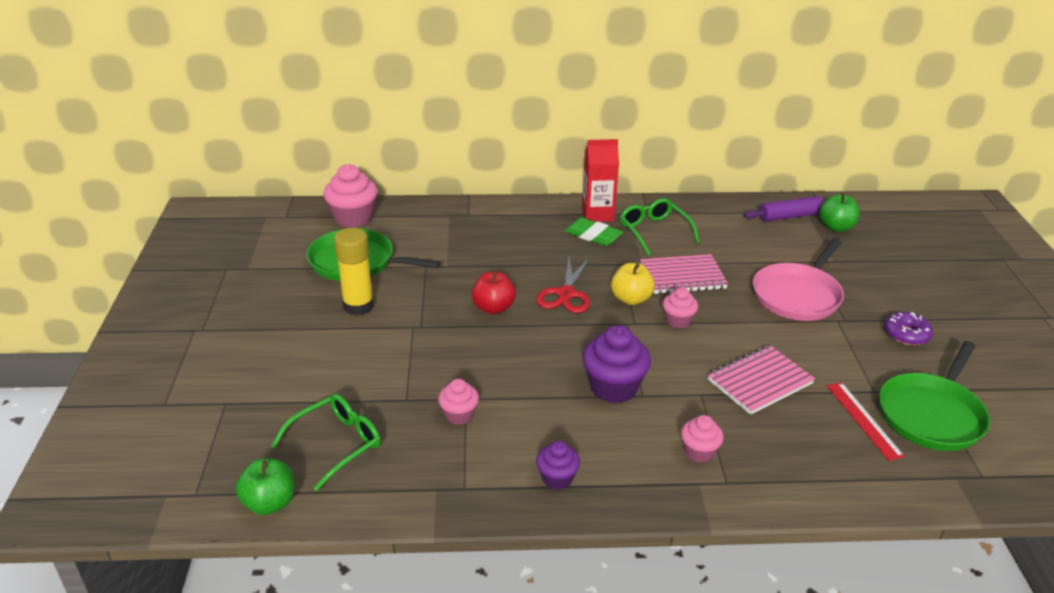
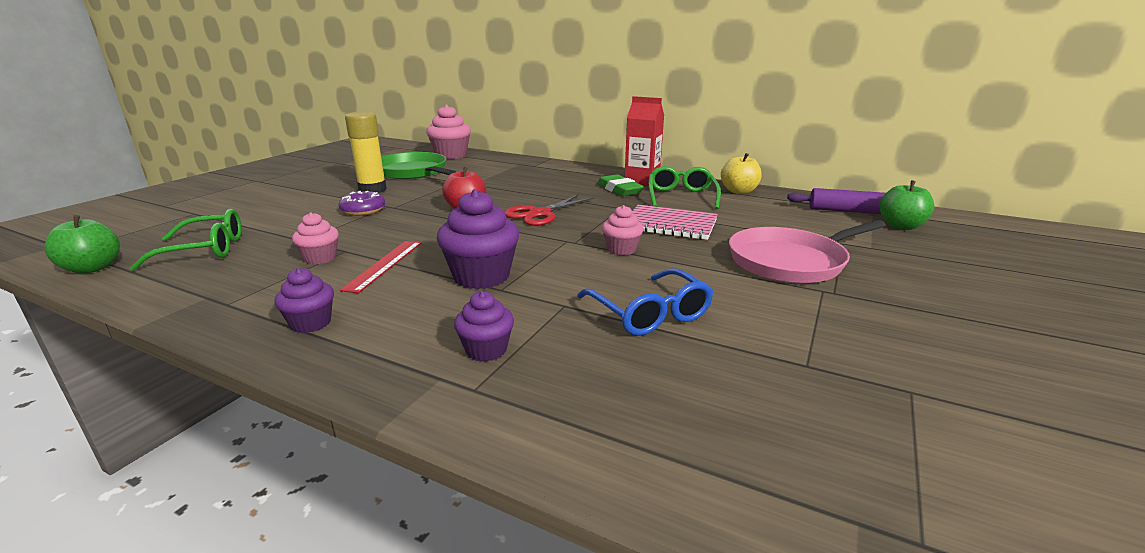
camera: 30 degrees right, 10 degrees down
yellow apple [611,263,655,305] -> yellow apple moved to [721,153,762,194]
pink cupcake [681,415,724,463] -> purple cupcake [454,291,514,362]
pink notebook [707,345,815,415] -> blue glasses [577,269,713,336]
red ruler [827,382,905,461] -> red ruler moved to [340,241,421,293]
green pan [879,341,990,451] -> none
purple donut [884,312,933,346] -> purple donut moved to [339,191,385,216]

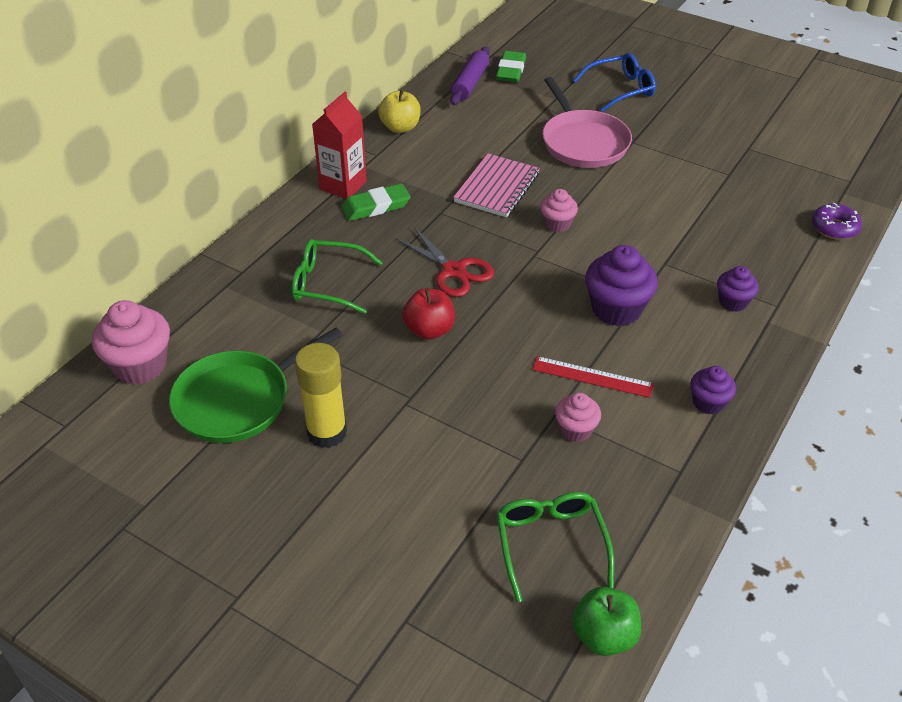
camera: 85 degrees left, 20 degrees up
purple donut [339,191,385,216] -> purple donut moved to [812,203,862,240]
blue glasses [577,269,713,336] -> blue glasses moved to [573,53,656,112]
green glasses [649,166,721,209] -> green glasses moved to [292,239,383,314]
green apple [880,181,935,230] -> green eraser [496,51,526,82]

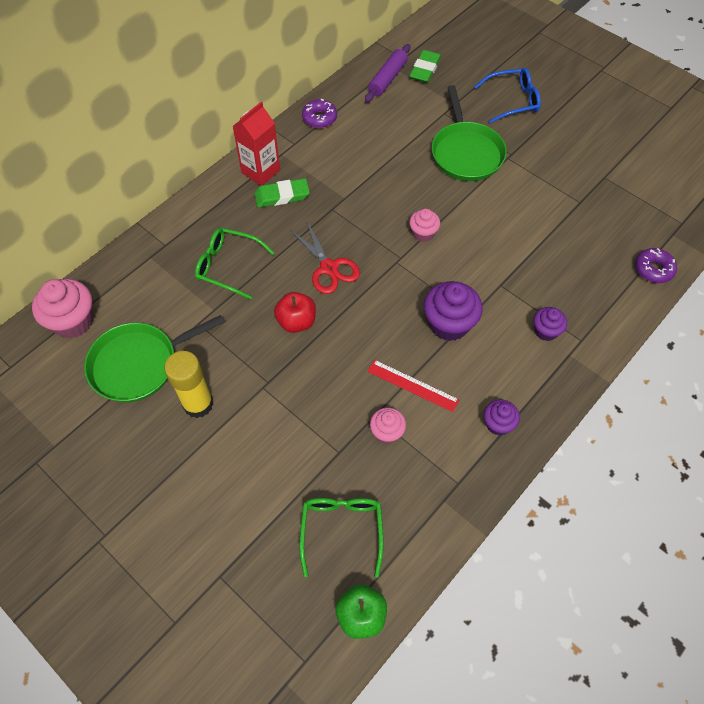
camera: 10 degrees right, 15 degrees up
yellow apple [378,90,421,133] -> purple donut [302,99,337,128]
pink notebook [453,154,540,217] -> none
pink pan [542,77,632,168] -> green pan [432,85,507,181]

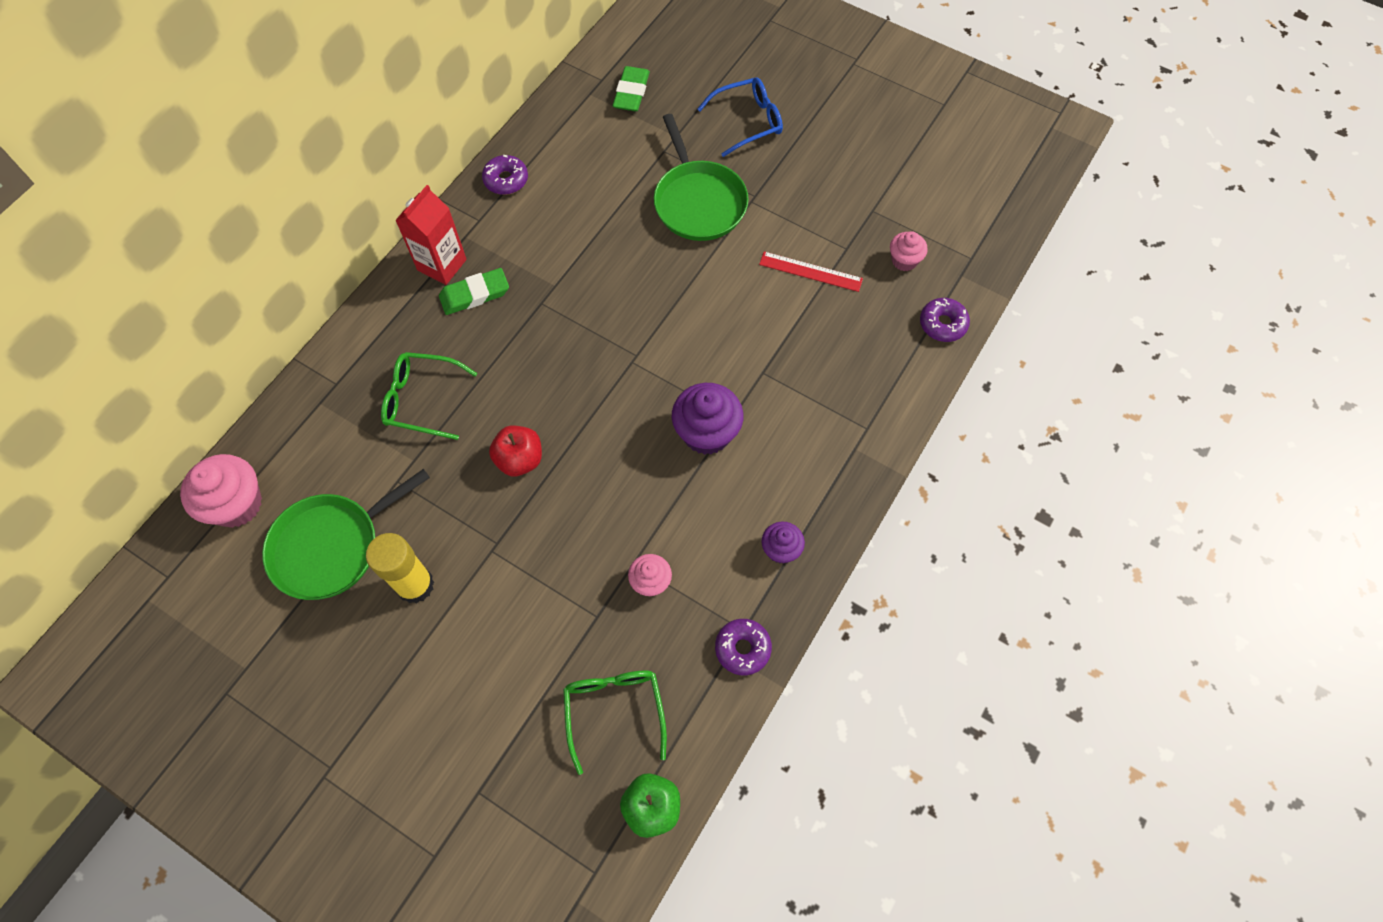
camera: 10 degrees left, 5 degrees up
red scissors [290,222,360,294] -> none
purple rolling pin [365,44,410,102] -> none
red ruler [367,360,460,412] -> red ruler moved to [759,251,863,292]
pink cupcake [409,209,440,242] -> pink cupcake moved to [890,231,928,271]
purple cupcake [533,307,567,341] -> none
none -> purple donut [715,619,772,676]

